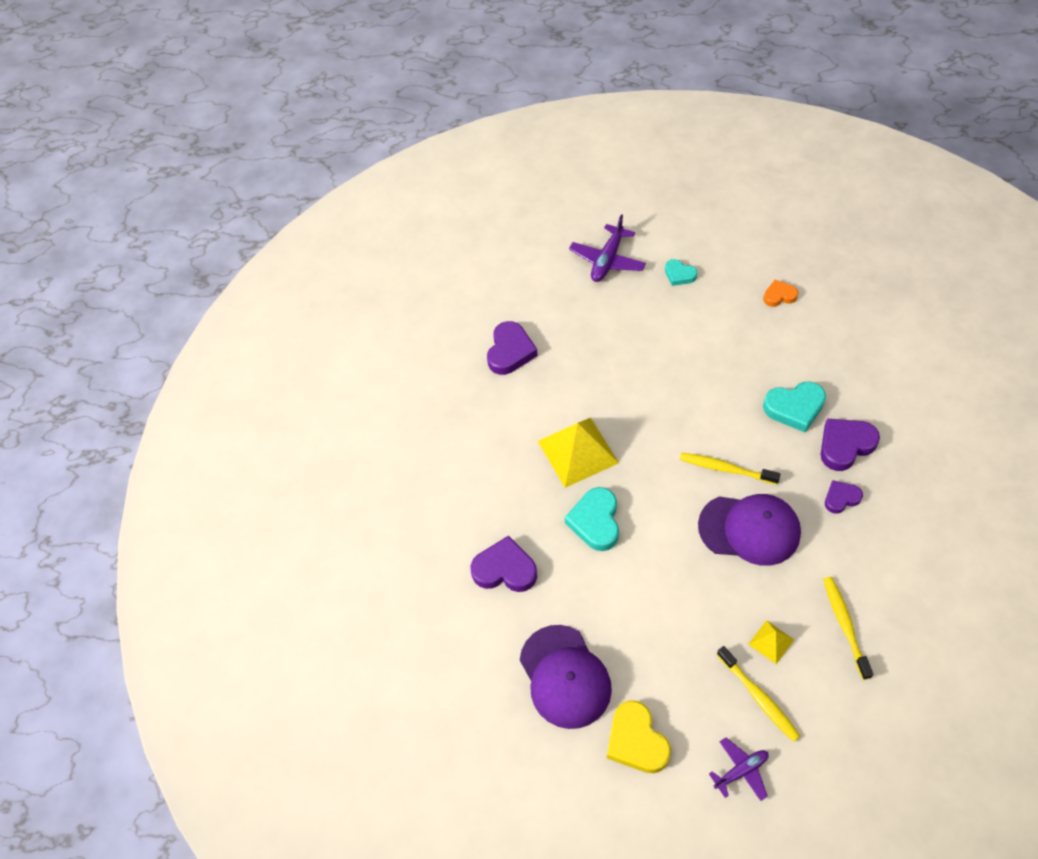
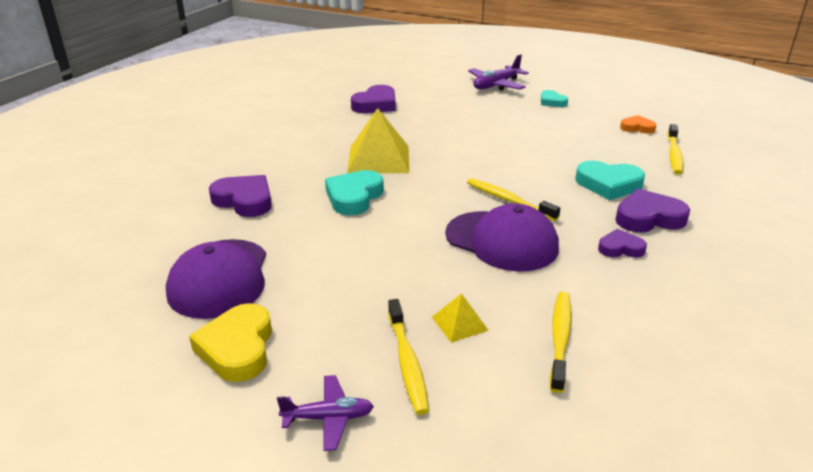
camera: 20 degrees right, 25 degrees down
none -> yellow toothbrush [668,124,684,175]

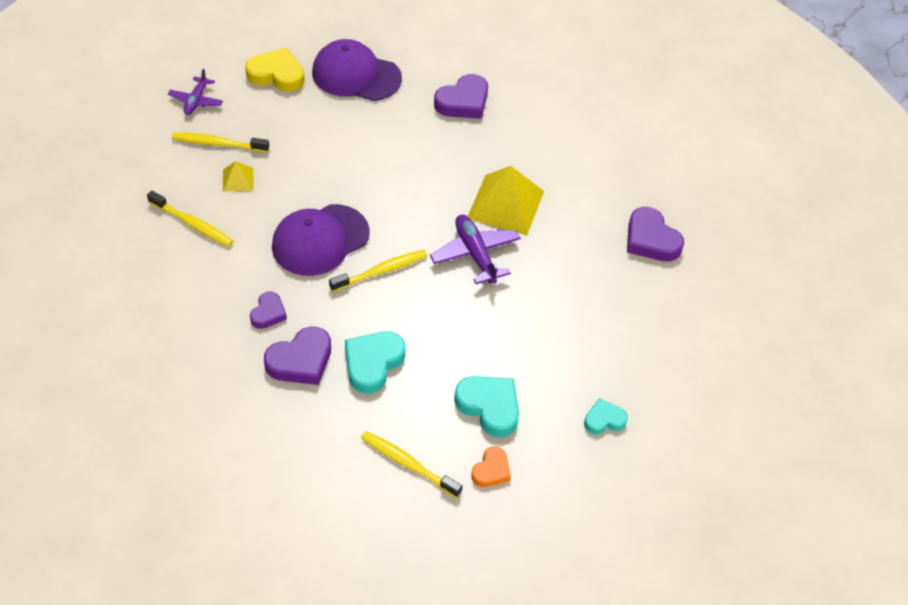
camera: 105 degrees right, 20 degrees up
turquoise heart [325,170,384,215] -> turquoise heart moved to [454,376,519,437]
purple plane [468,54,529,90] -> purple plane moved to [430,215,520,284]
purple heart [615,189,690,232] -> purple heart turned 45 degrees clockwise [264,327,331,385]

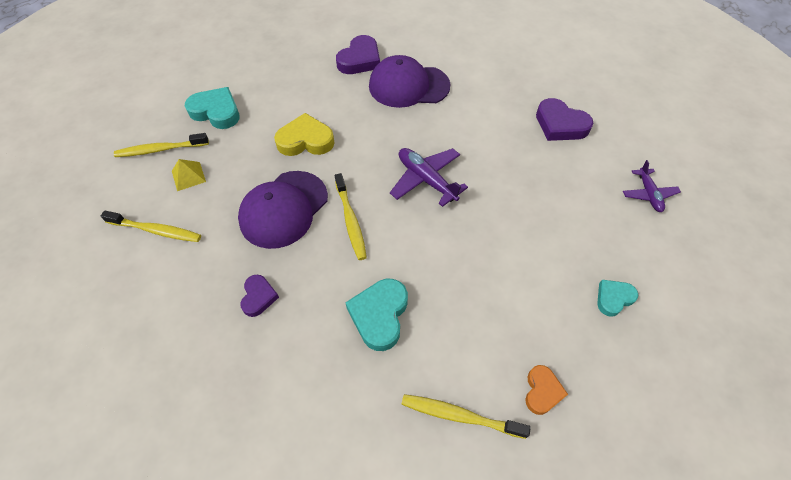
camera: 15 degrees left, 5 degrees up
purple plane [168,68,223,115] -> purple plane moved to [623,160,681,212]
yellow heart [245,48,304,92] -> yellow heart moved to [274,113,335,156]
purple heart [264,327,331,385] -> none
purple cap [312,39,402,101] -> purple cap moved to [369,55,450,108]
yellow toothbrush [329,250,427,292] -> yellow toothbrush turned 120 degrees clockwise [335,173,367,260]
turquoise heart [454,376,519,437] -> turquoise heart moved to [185,87,240,129]
yellow pyramid [468,166,544,236] -> none

